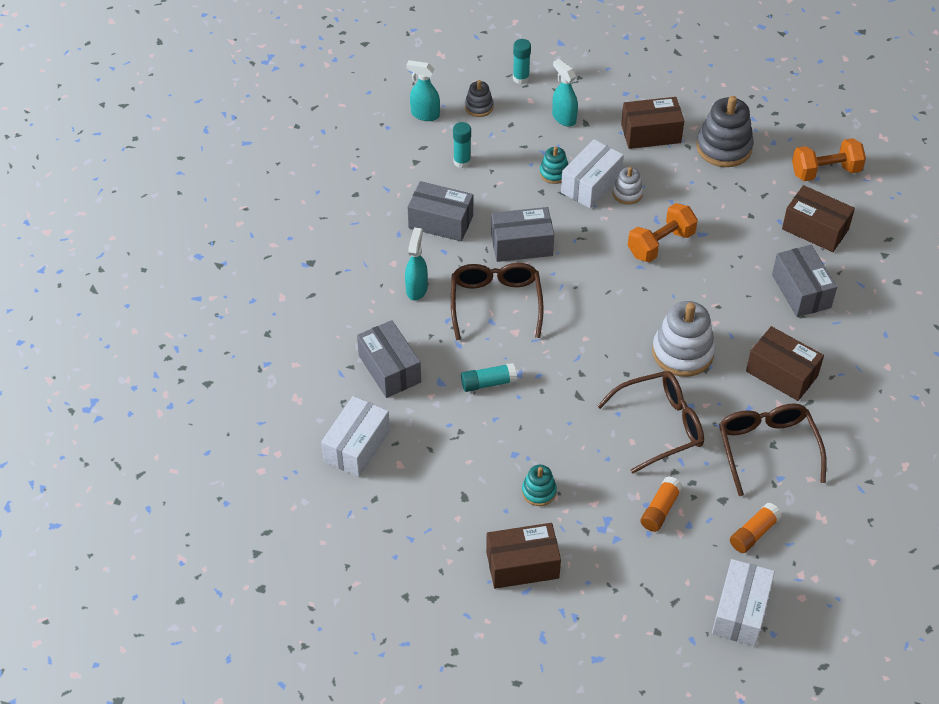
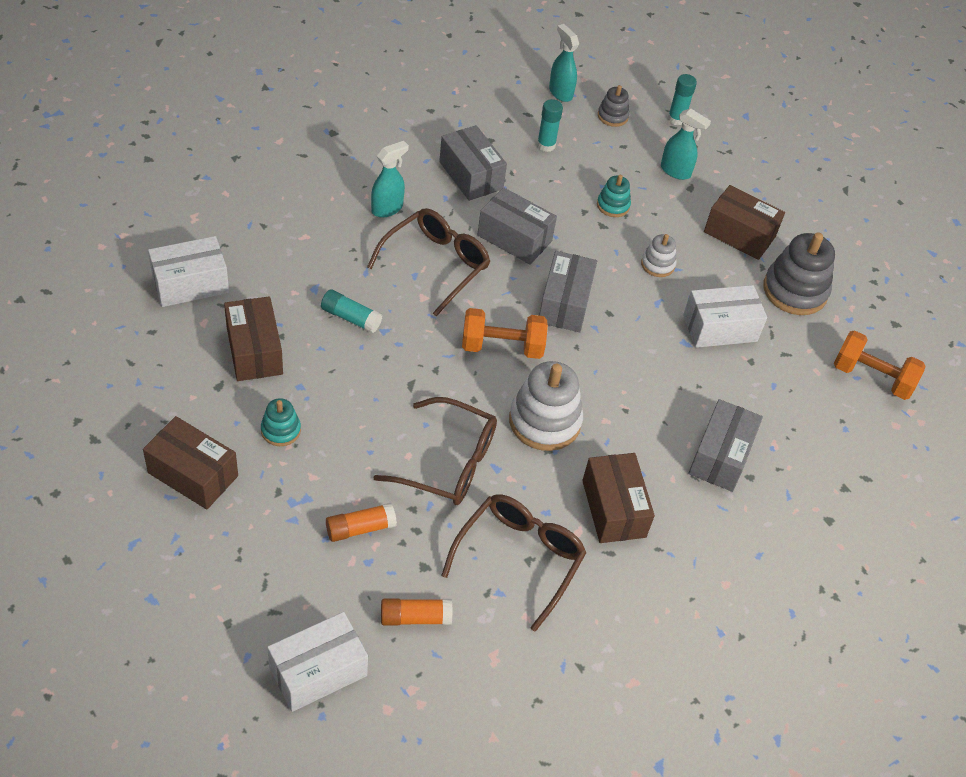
camera: 35 degrees right, 0 degrees up
grey box [357,320,421,398] -> grey box moved to [539,251,597,332]
turquoise spray bottle [552,59,578,127] -> turquoise spray bottle turned 120 degrees clockwise [661,108,711,180]
white box [561,139,624,209] -> white box moved to [683,285,767,348]
orange dumbbell [628,203,698,262] -> orange dumbbell moved to [462,308,548,359]
brown box [782,185,855,252] -> brown box moved to [224,296,283,381]

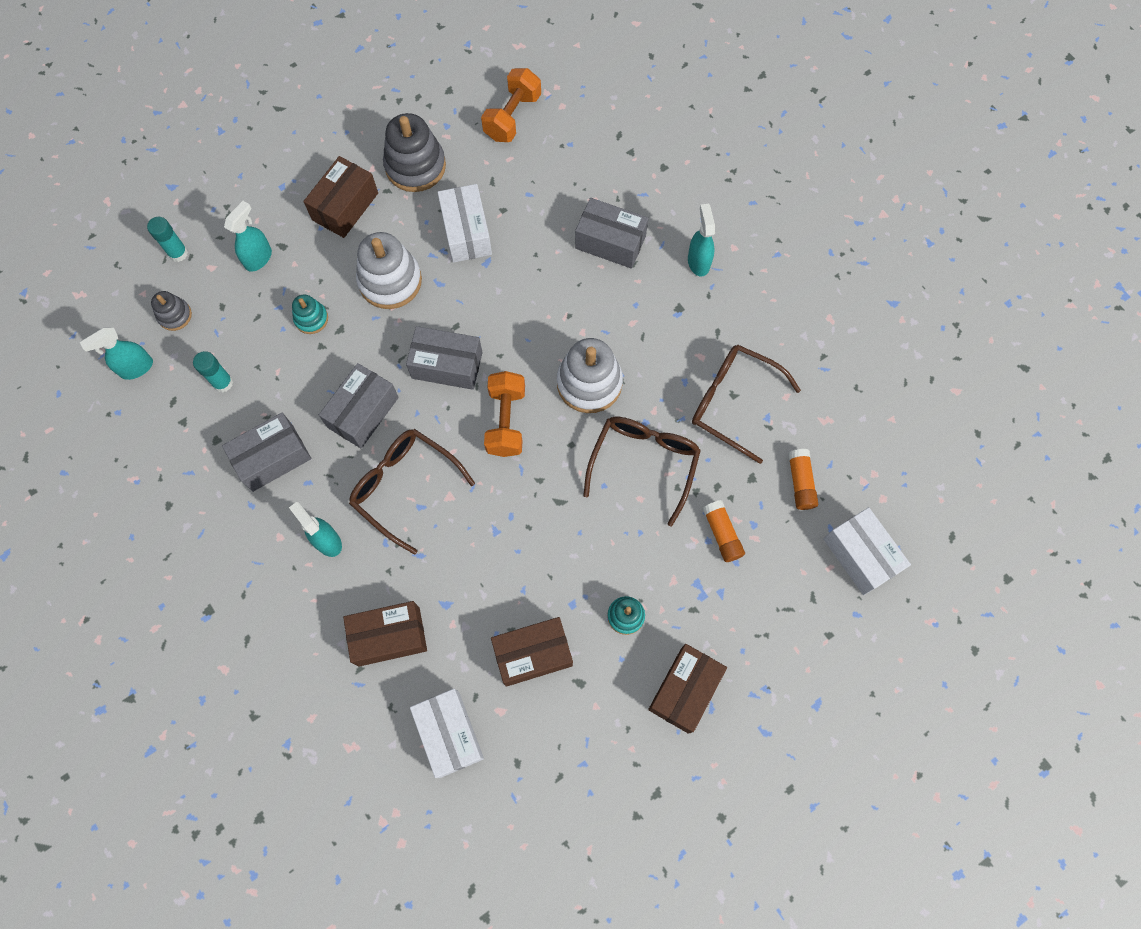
camera: 85 degrees left, 20 degrees up
turquoise glue stick [321,289,382,333] -> none
brown box [582,453,655,543] -> brown box moved to [343,601,427,667]
white stacking toy [641,234,677,277] -> white stacking toy [356,232,422,309], size x1.89
none -> turquoise spray bottle [688,204,715,277]

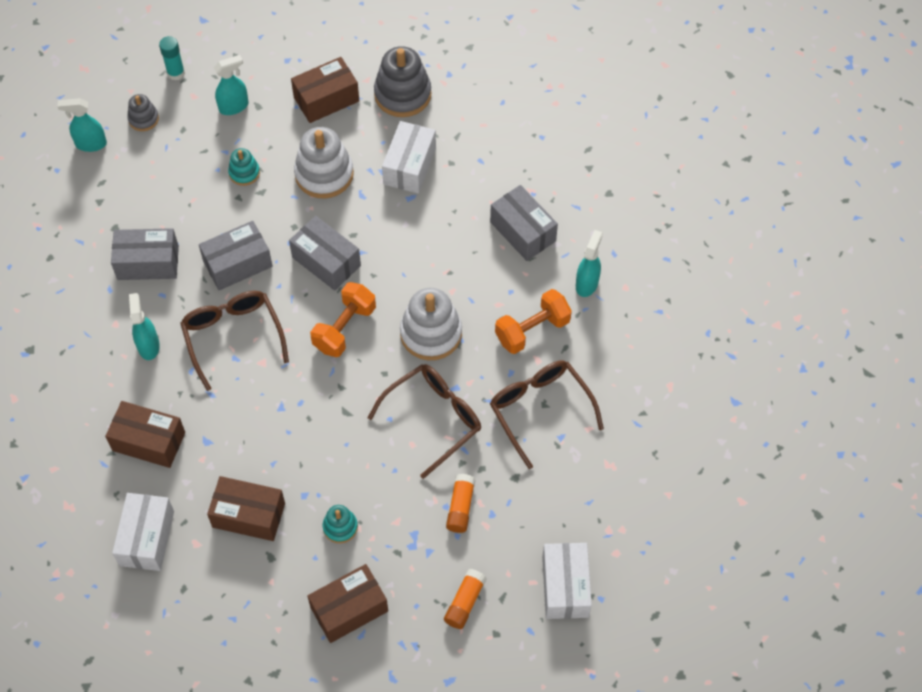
camera: 30 degrees right, 10 degrees down
turquoise glue stick [193,351,233,392] -> none
orange dumbbell [481,68,541,142] -> orange dumbbell moved to [495,289,572,354]
orange glue stick [788,449,818,510] -> orange glue stick moved to [444,569,487,629]

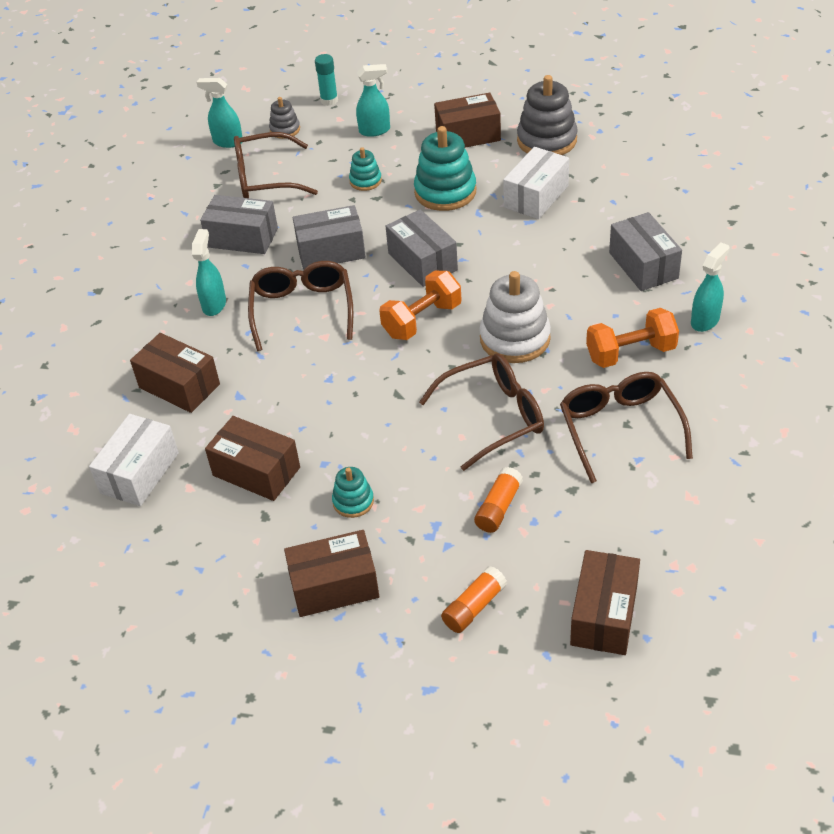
camera: 20 degrees right, 15 degrees down
white stacking toy [294,127,354,198] -> turquoise stacking toy [414,126,477,211]
white box [542,543,592,619] -> brown box [570,550,640,655]
none -> brown glasses [234,132,318,198]

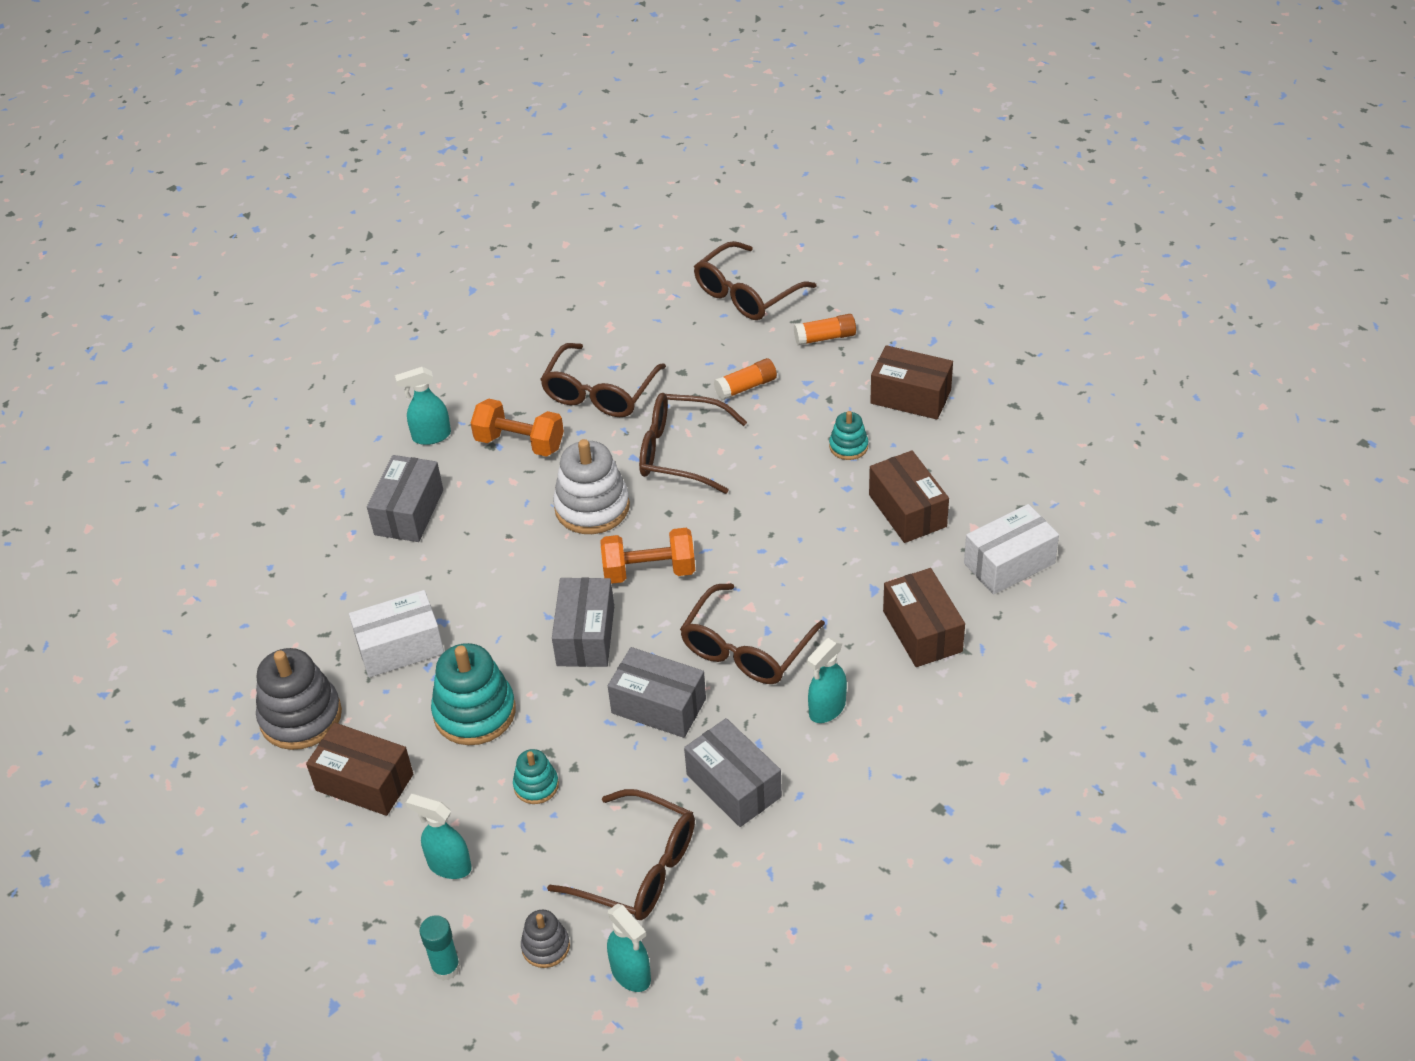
camera: 145 degrees left, 0 degrees up
brown box [570,550,640,655] -> brown glasses [694,241,816,320]

